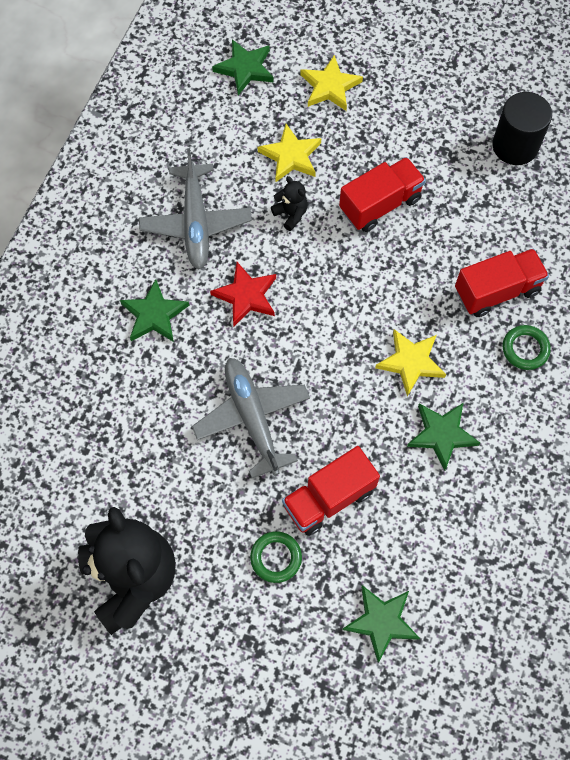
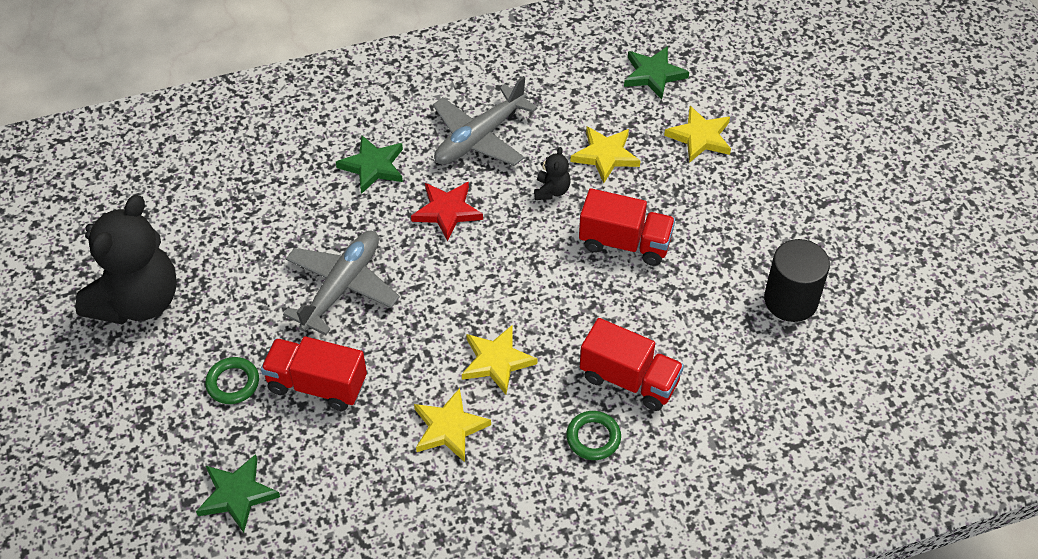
camera: 50 degrees right, 15 degrees down
green star [407,403,480,471] -> yellow star [414,388,491,462]

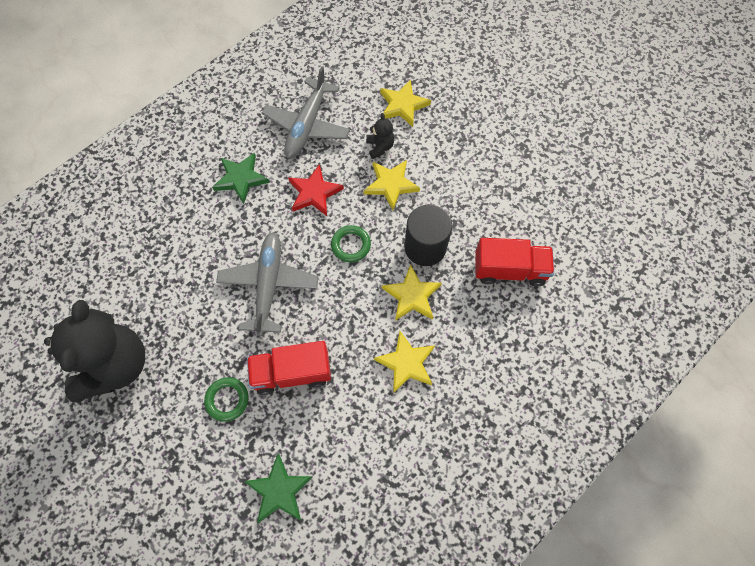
camera: 25 degrees left, 15 degrees up
green ring [566,411,621,460] -> green ring moved to [331,225,371,262]
red truck [579,188,675,266] -> none
green star [624,46,689,99] -> none
yellow star [664,106,731,163] -> yellow star moved to [364,160,420,210]
black cylinder [764,239,830,322] -> black cylinder moved to [404,205,452,266]

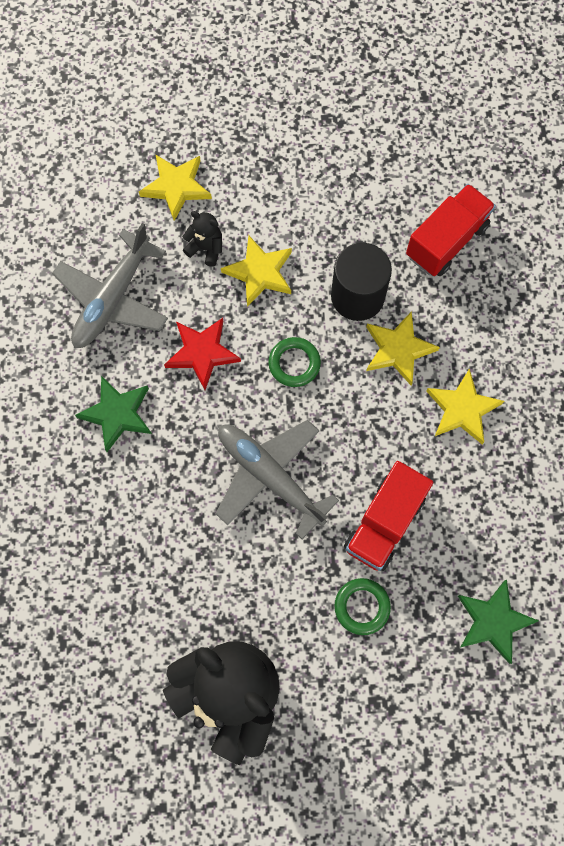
camera: 50 degrees left, 5 degrees up
grey plane [262,66,350,159] -> grey plane turned 60 degrees clockwise [52,223,168,348]

